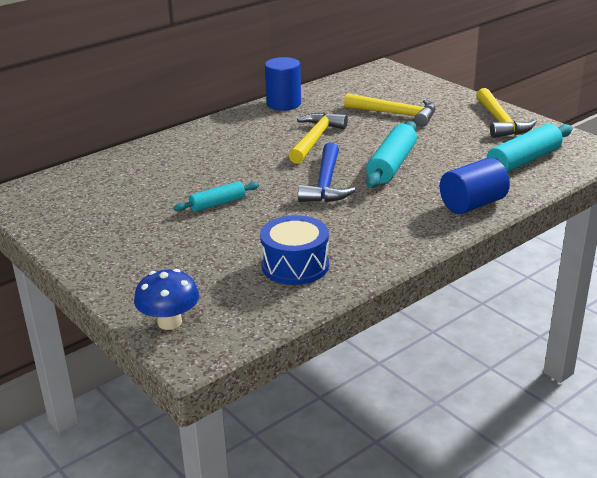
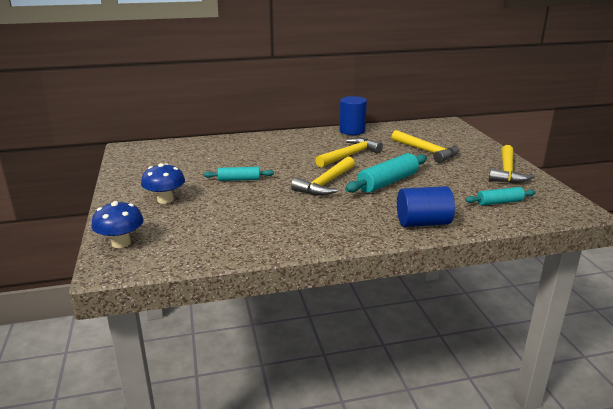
camera: 25 degrees right, 5 degrees down
blue drum [260,215,329,285] -> none
blue hammer [298,142,356,202] -> yellow hammer [291,157,355,196]
turquoise rolling pin [487,124,573,172] -> turquoise rolling pin [465,187,536,206], size x0.59
none -> blue mushroom [141,163,185,204]

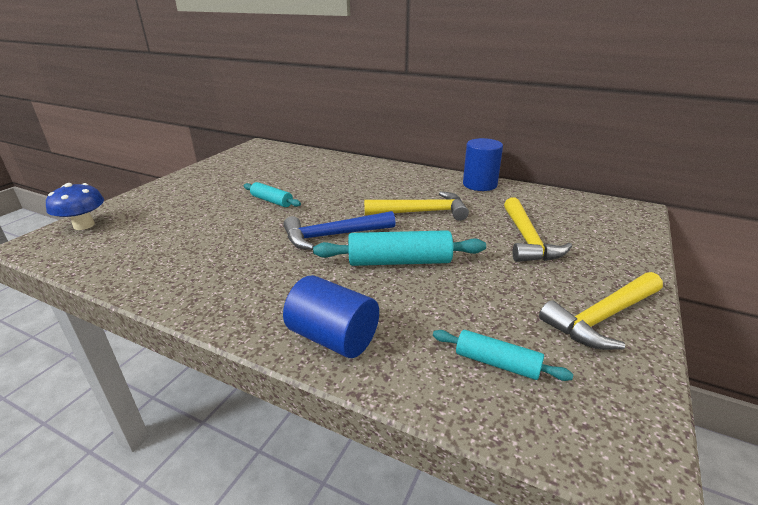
camera: 40 degrees right, 5 degrees up
blue mushroom [141,163,185,204] -> none
yellow hammer [291,157,355,196] -> blue hammer [283,211,396,250]

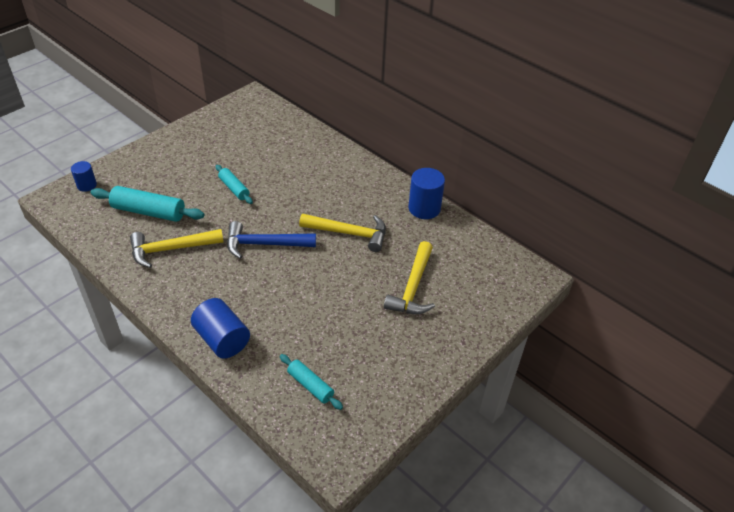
camera: 15 degrees right, 15 degrees up
blue mushroom [46,183,104,230] -> blue cylinder [71,161,97,192]
turquoise rolling pin [313,230,486,266] -> turquoise rolling pin moved to [91,186,204,222]
yellow hammer [539,272,663,350] -> yellow hammer moved to [130,229,224,268]

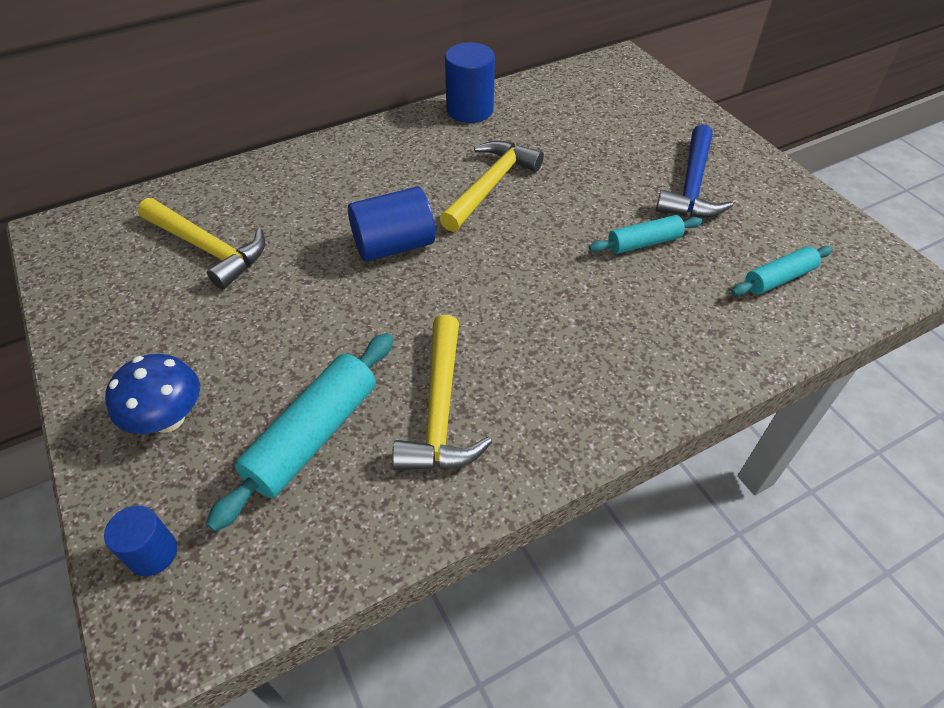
camera: 70 degrees left, 5 degrees up
blue cylinder [191,298,250,359] -> blue cylinder moved to [348,187,435,262]
turquoise rolling pin [216,165,253,204] -> turquoise rolling pin moved to [589,215,702,254]
blue hammer [227,221,316,259] -> blue hammer moved to [656,124,733,218]
yellow hammer [384,241,435,314] -> yellow hammer moved to [138,198,265,290]
none -> blue mushroom [105,354,200,434]

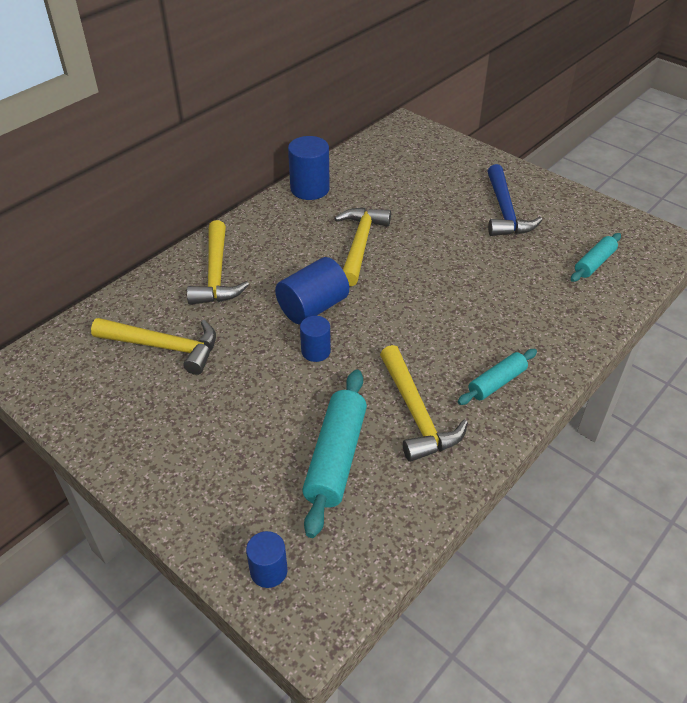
camera: 20 degrees left, 5 degrees down
blue mushroom [105,354,200,434] -> none
turquoise rolling pin [589,215,702,254] -> turquoise rolling pin moved to [458,349,537,405]
none -> yellow hammer [187,220,249,305]
none -> blue cylinder [300,316,331,362]

